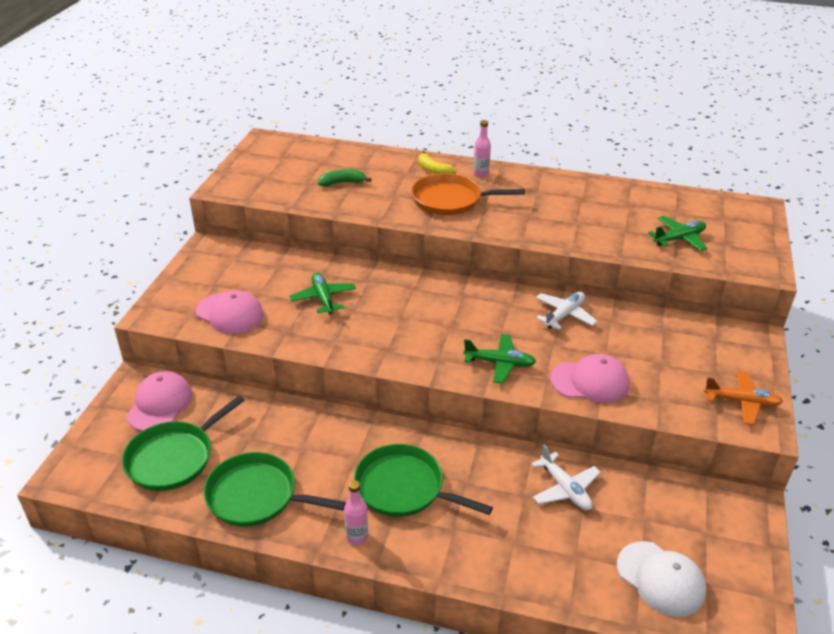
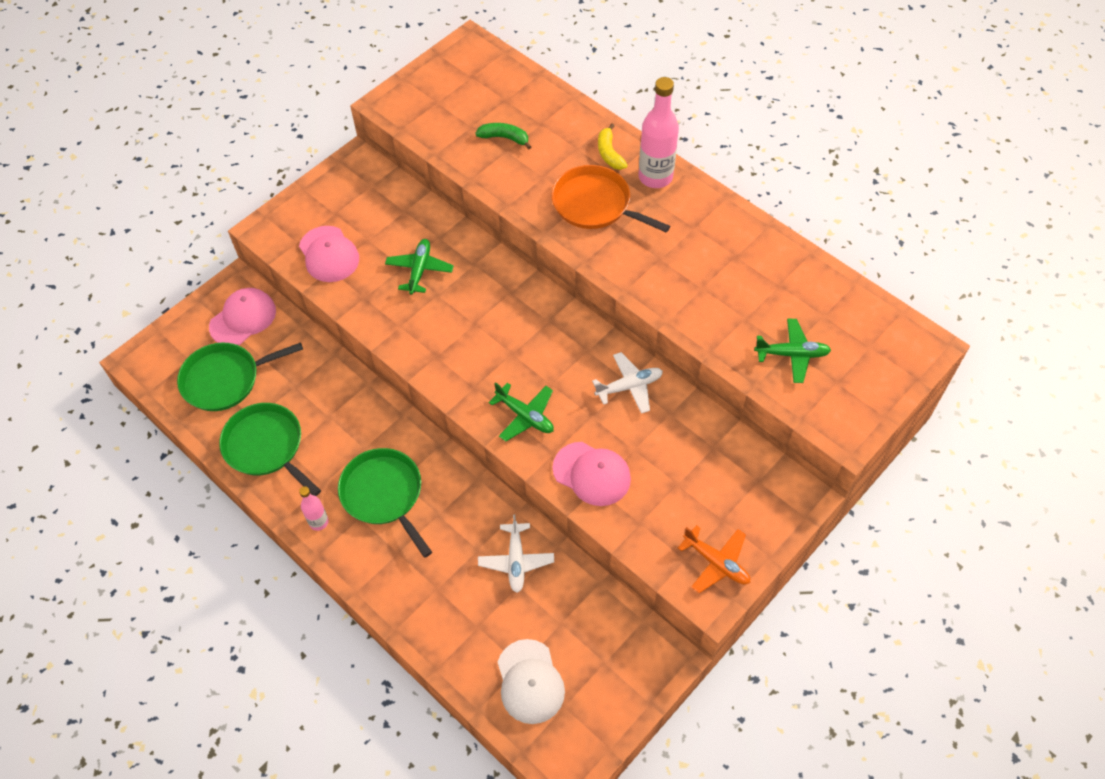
camera: 30 degrees right, 20 degrees up
pink bottle [473,120,491,177] -> pink bottle [639,77,679,188], size x1.89

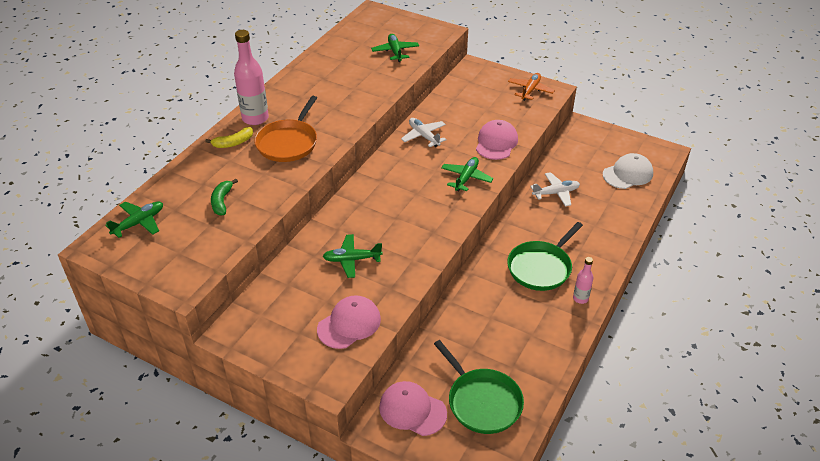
camera: 105 degrees left, 15 degrees down
green pan [219,403,321,496] -> none
none -> green plane [105,201,163,238]

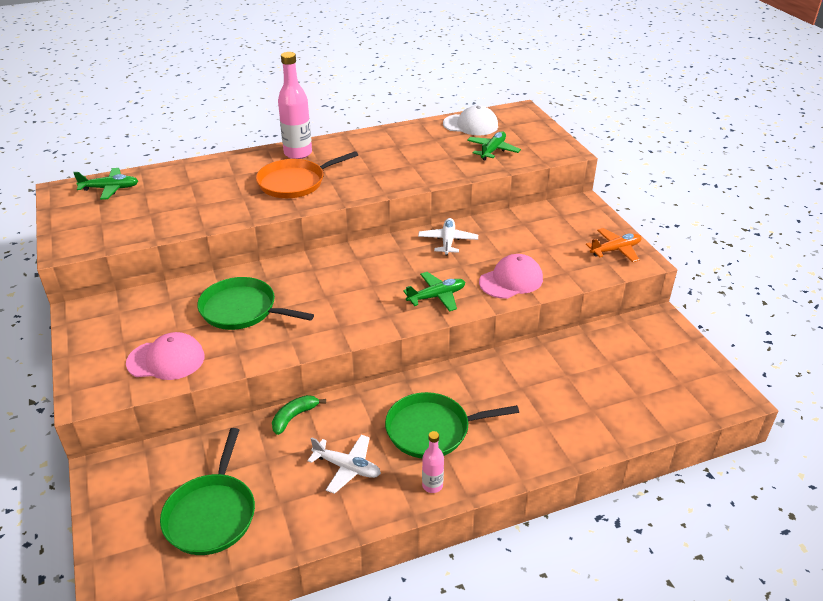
camera: 40 degrees right, 5 degrees down
yellow banana [205,127,253,148] -> none
green banana [211,179,238,215] -> green banana moved to [272,395,326,435]
green plane [323,234,383,278] -> green pan [197,277,314,330]
pink cap [379,381,447,436] -> none
white plane [530,172,580,207] -> white plane moved to [307,435,381,494]
white cap [603,153,653,189] -> white cap moved to [443,105,498,135]

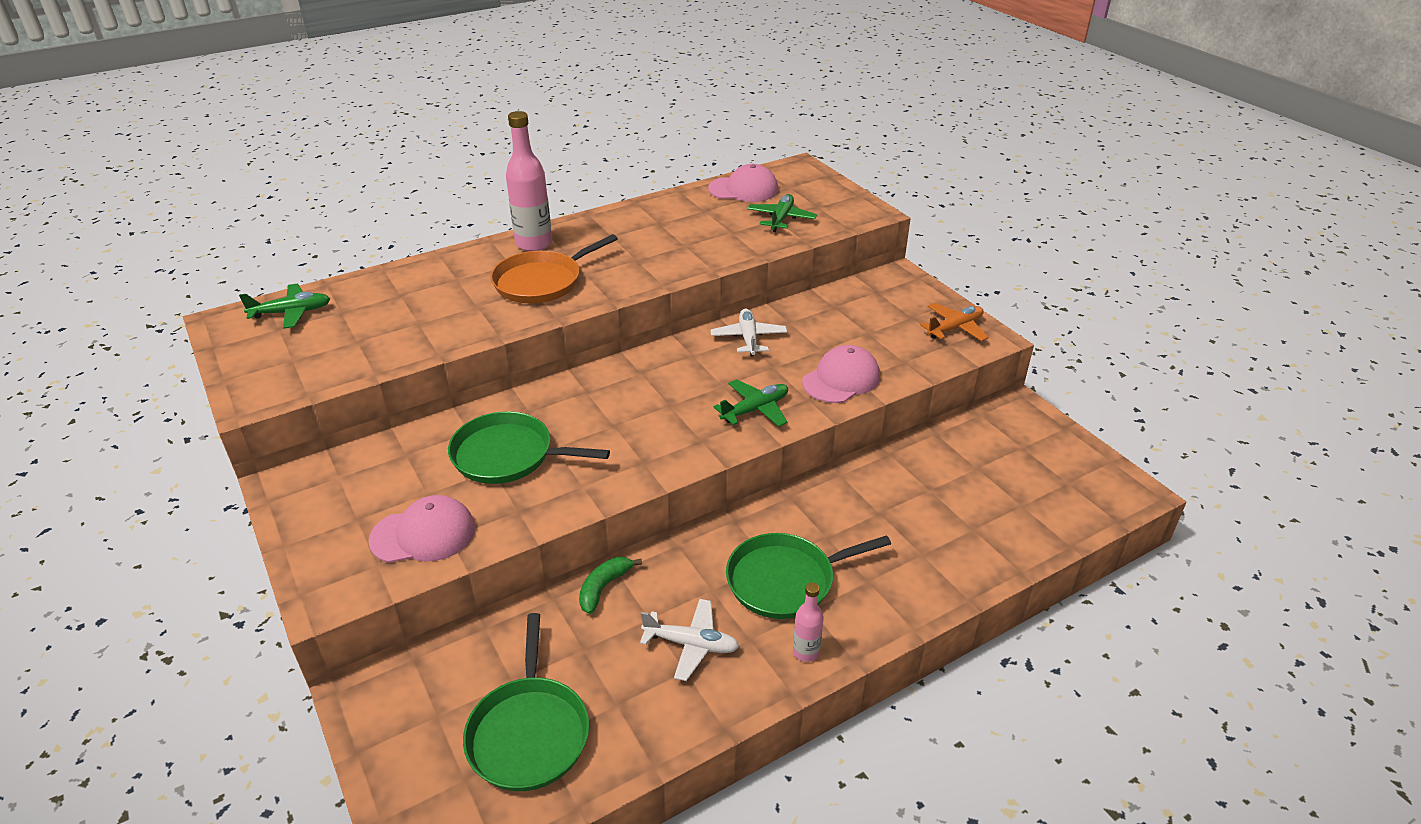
camera: 10 degrees left, 0 degrees up
white cap [443,105,498,135] -> pink cap [708,164,779,202]

